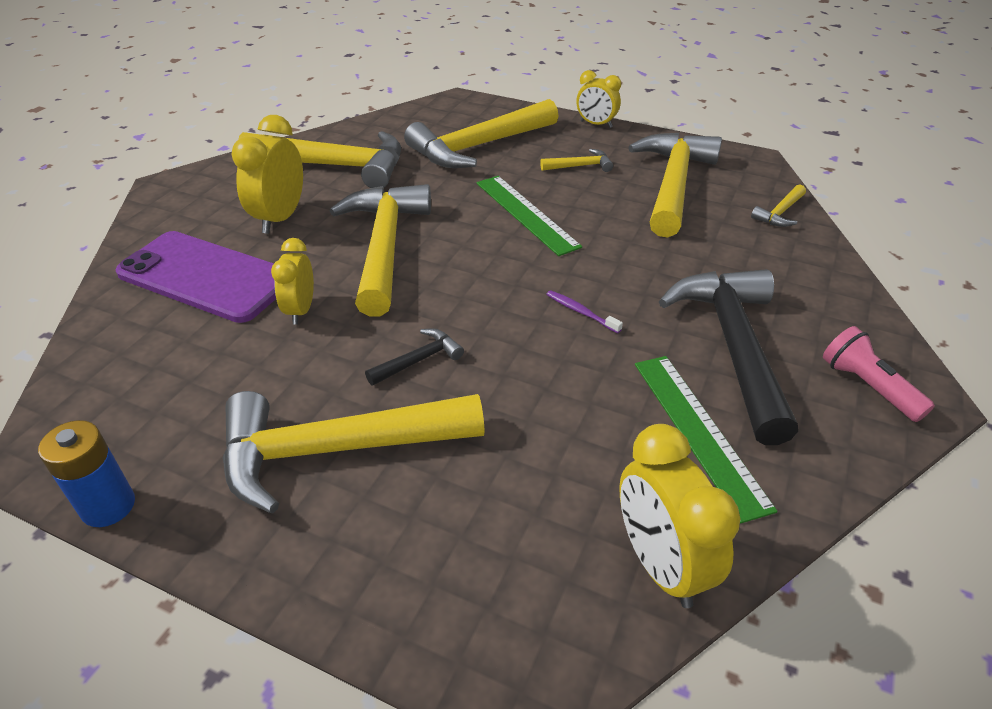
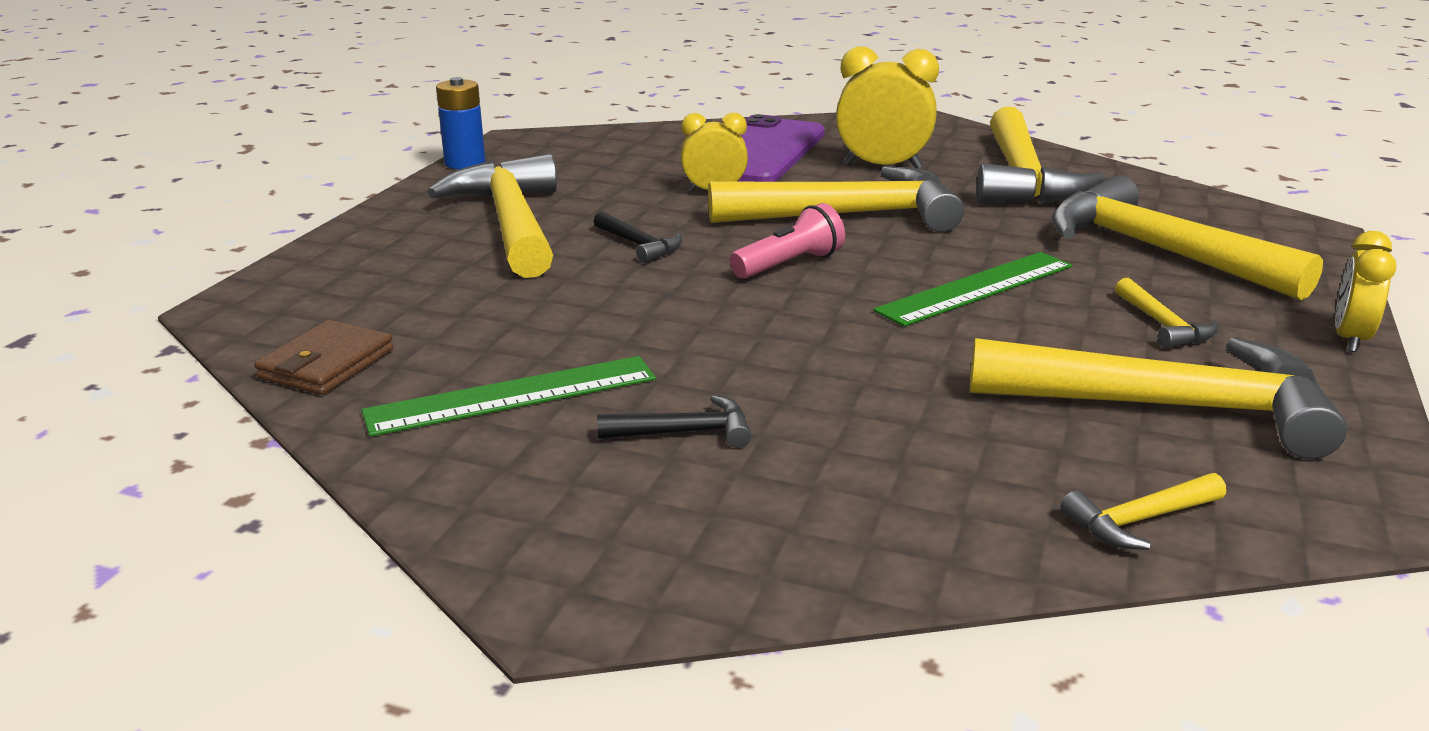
camera: 85 degrees right, 15 degrees down
purple toothbrush [546,290,623,333] -> none
yellow clock [619,424,740,608] -> brown wallet [254,320,394,395]
black hammer [659,269,798,445] -> black hammer [597,395,751,448], size x0.43
yellow hammer [751,184,806,227] -> yellow hammer turned 60 degrees counterclockwise [1061,473,1226,550]
pink flashlight [823,326,935,422] -> pink flashlight moved to [730,203,845,279]

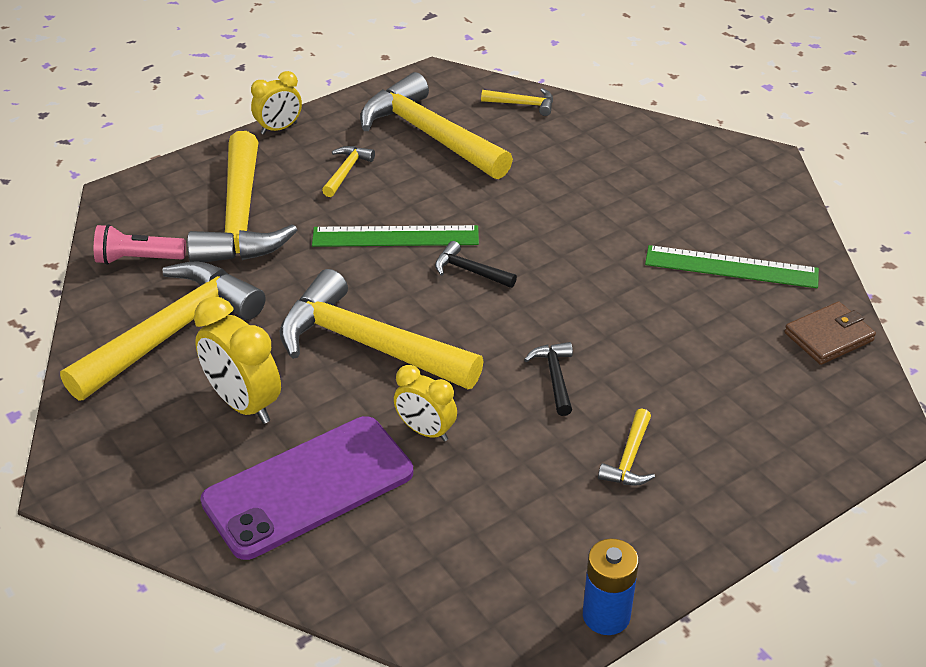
camera: 145 degrees left, 15 degrees up
yellow hammer [428,154,557,278] -> yellow hammer [598,408,655,486], size x0.43
black hammer [597,395,751,448] -> black hammer moved to [435,241,517,288]
pink flashlight [730,203,845,279] -> pink flashlight moved to [94,224,186,265]

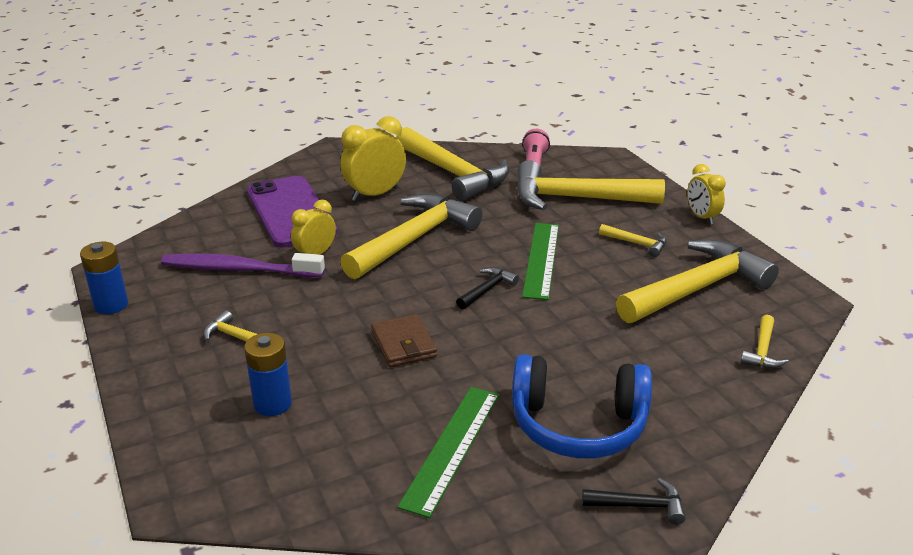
camera: 100 degrees right, 10 degrees down
black hammer [524,342,573,416] -> black hammer moved to [582,478,686,525]
brown wallet [784,302,876,365] -> brown wallet moved to [371,314,437,367]
none -> purple toothbrush [161,253,325,277]
none -> blue battery [244,333,292,416]
none -> blue headphones [512,354,652,458]

